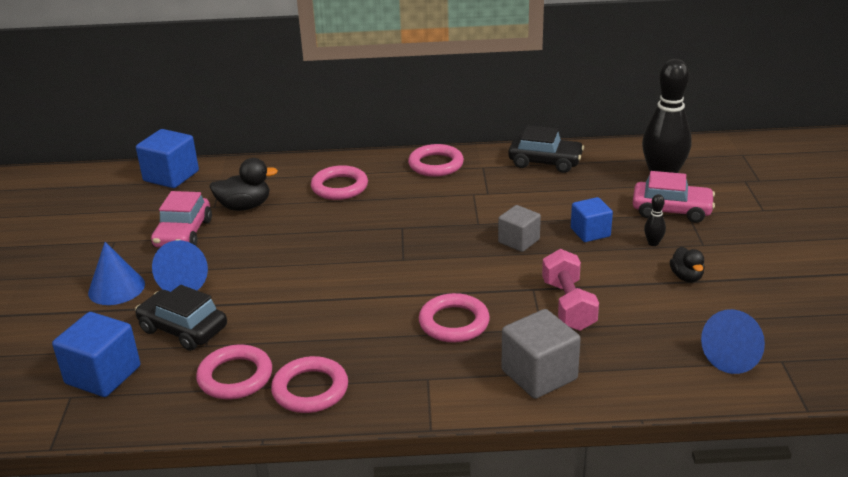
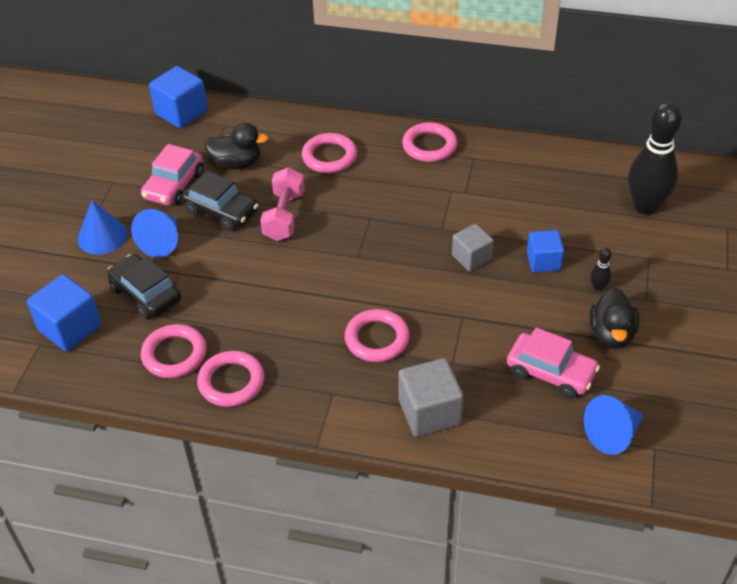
camera: 15 degrees right, 15 degrees up
black car [508,125,584,173] -> black car moved to [182,171,258,231]
pink dumbbell [542,249,599,331] -> pink dumbbell moved to [260,167,305,241]
pink car [633,171,715,223] -> pink car moved to [507,327,600,399]
black duck [670,247,705,282] -> black duck [590,288,639,349], size x1.56

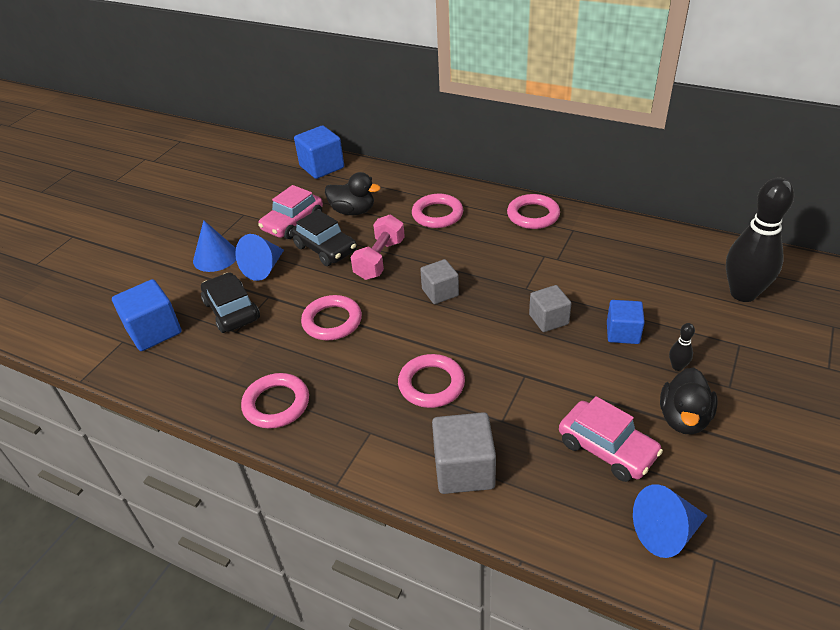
camera: 15 degrees right, 5 degrees down
pink ring [141,324,207,378] -> pink ring moved to [301,295,362,340]
none -> grey cube [420,259,459,304]

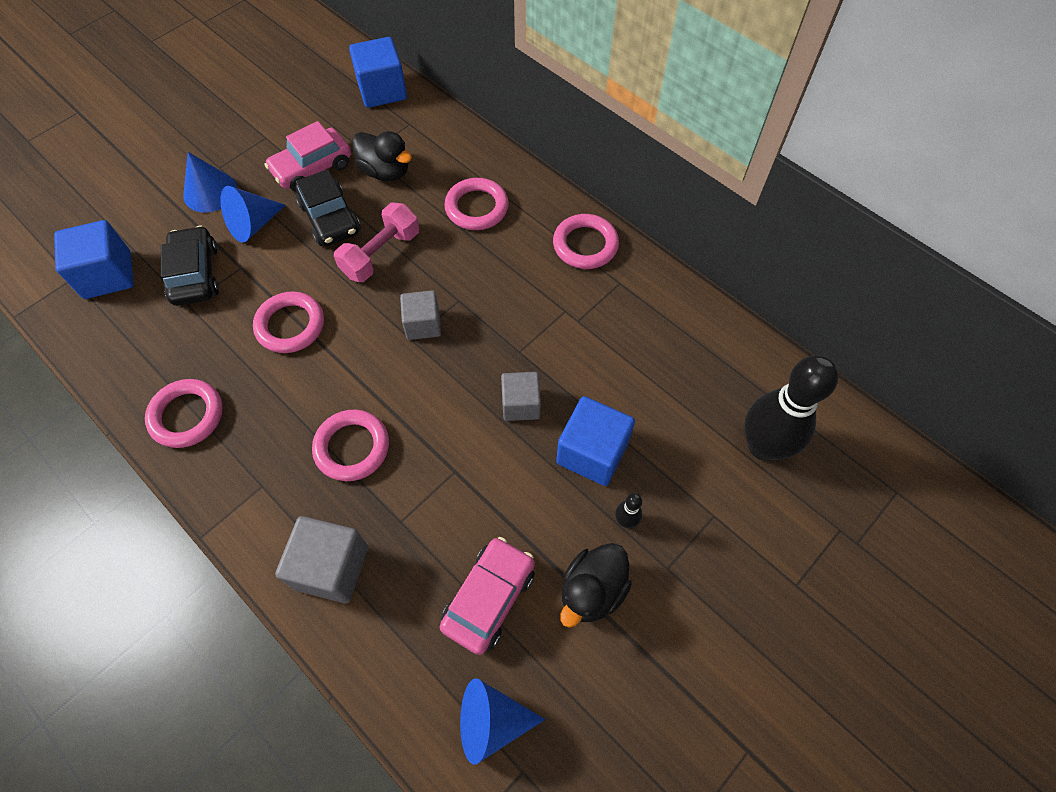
camera: 15 degrees right, 20 degrees up
pink car [559,396,663,482] -> pink car turned 120 degrees counterclockwise [440,537,535,655]
blue cube [607,300,645,344] -> blue cube [556,396,635,486], size x1.51

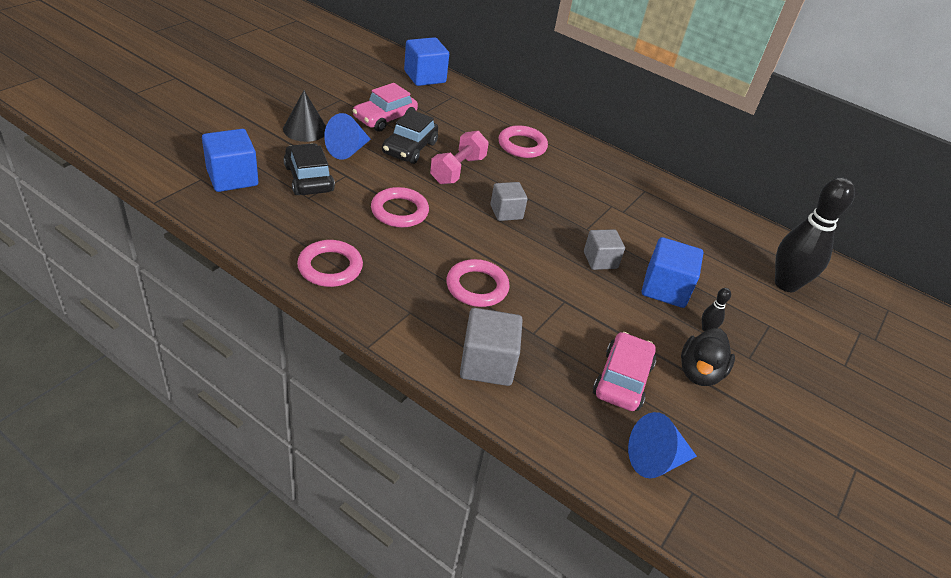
camera: 15 degrees left, 20 degrees down
blue cone [183,152,237,213] -> black cone [283,90,326,142]
black car [295,169,361,246] -> black car turned 60 degrees clockwise [382,110,438,164]
black duck [352,131,412,181] -> none
pink ring [553,214,619,269] -> none

